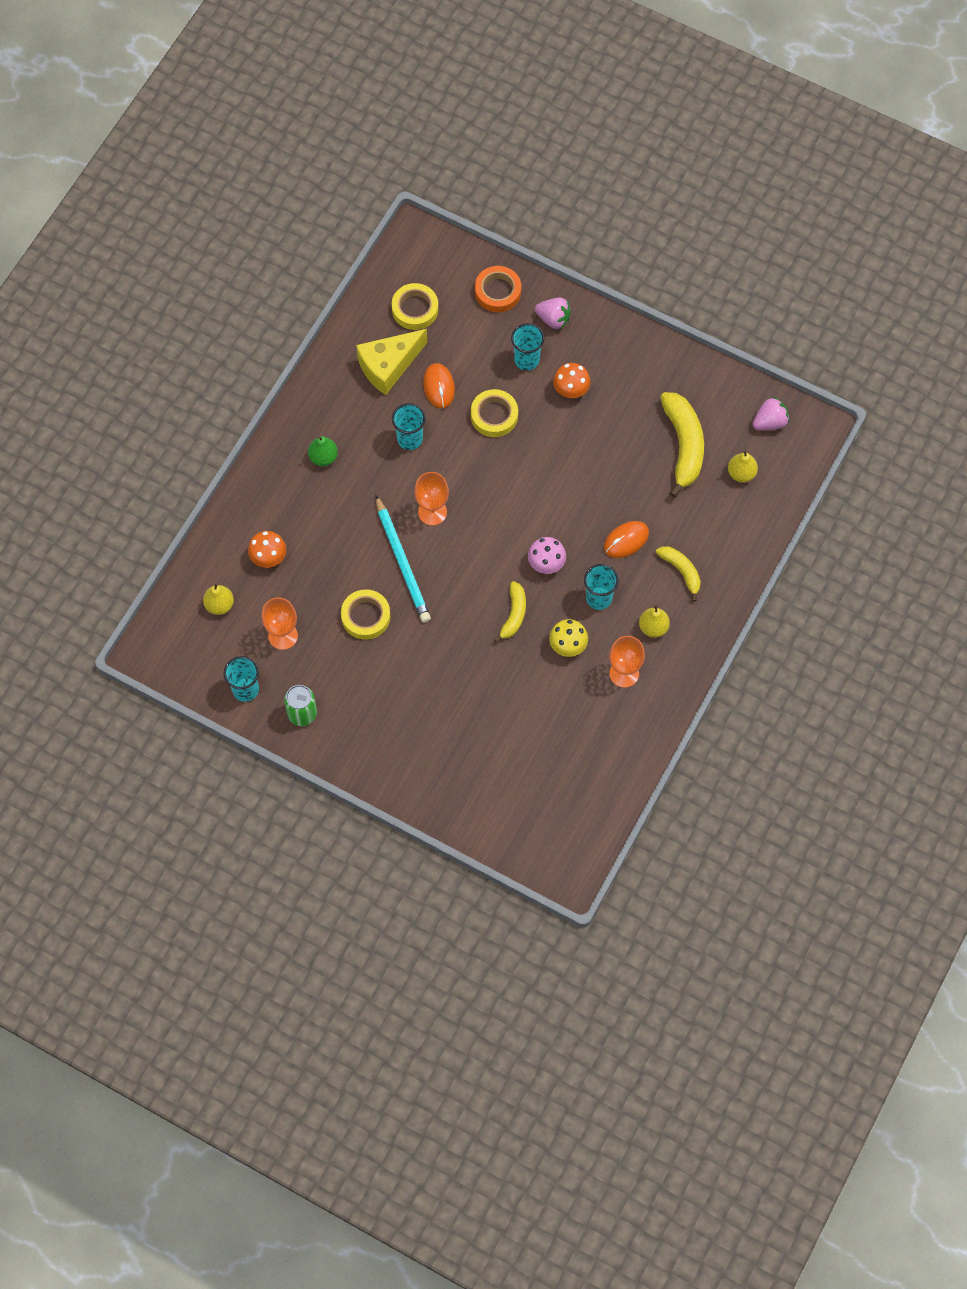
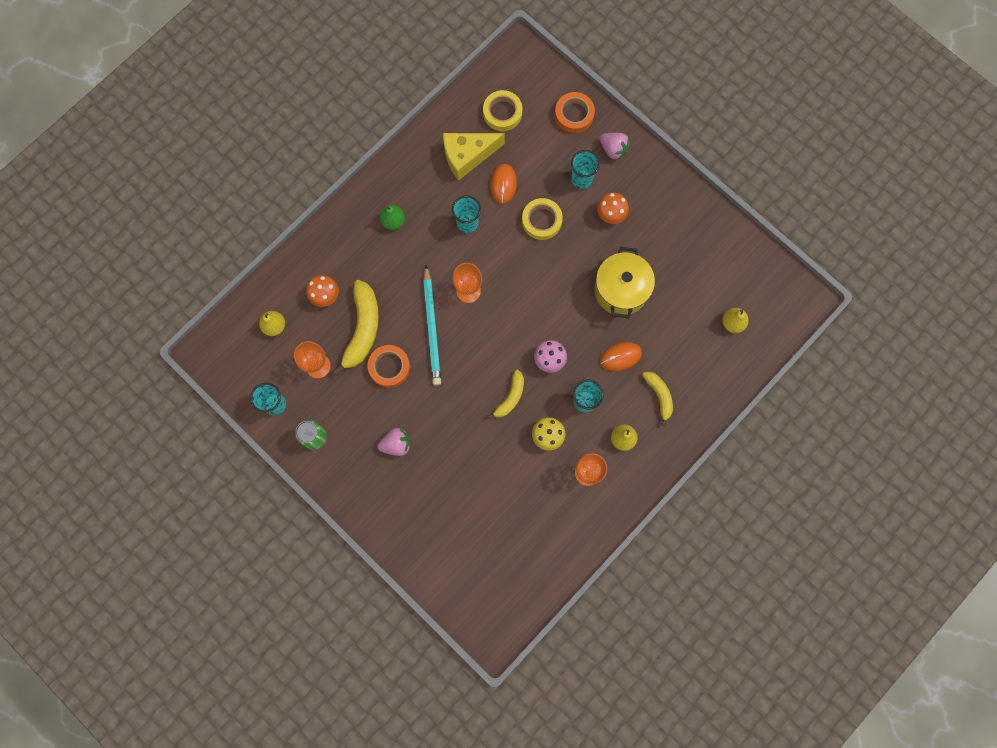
camera: 15 degrees right, 10 degrees up
yellow tape [341,589,390,640] -> orange tape [368,345,410,388]
yellow banana [660,392,704,498] -> yellow banana moved to [333,280,379,376]
pink strawberry [753,397,789,430] -> pink strawberry moved to [378,428,410,456]
none -> yellow pot [595,247,655,319]

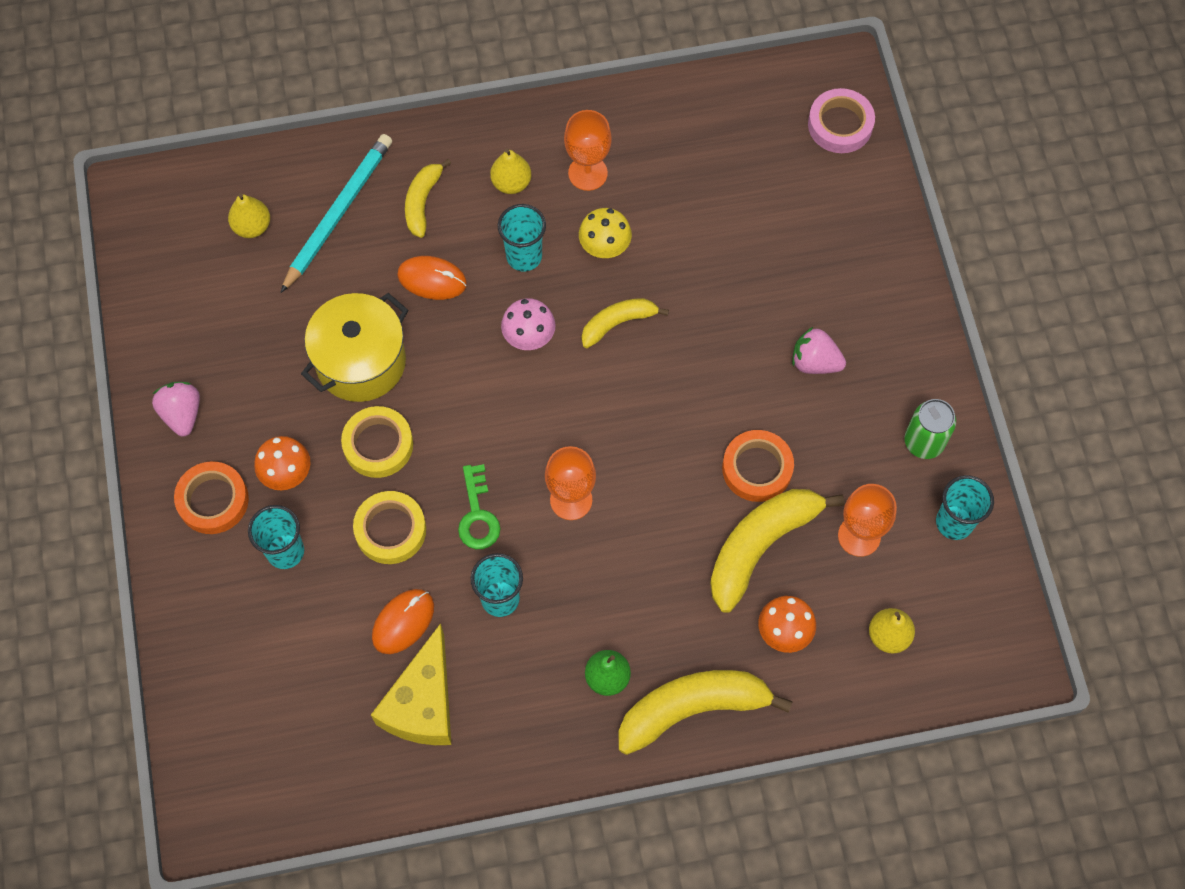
camera: 145 degrees left, 10 degrees down
turquoise pencil [423,265,441,385] -> turquoise pencil moved to [280,134,392,293]
yellow cheese [443,133,505,181] -> yellow cheese turned 90 degrees clockwise [371,623,451,745]
yellow tape [483,90,522,131] -> yellow tape moved to [341,406,413,478]
orange tape [555,92,595,133] -> orange tape moved to [174,461,249,534]
pink strawberry [600,133,630,161] -> pink strawberry moved to [152,382,200,437]
none -> green key [458,464,500,549]
none -> yellow banana [618,670,793,755]
none -> pink tape [808,88,875,153]

